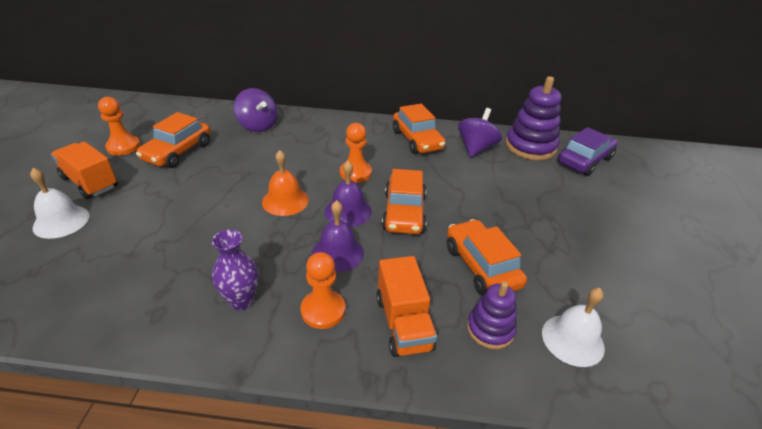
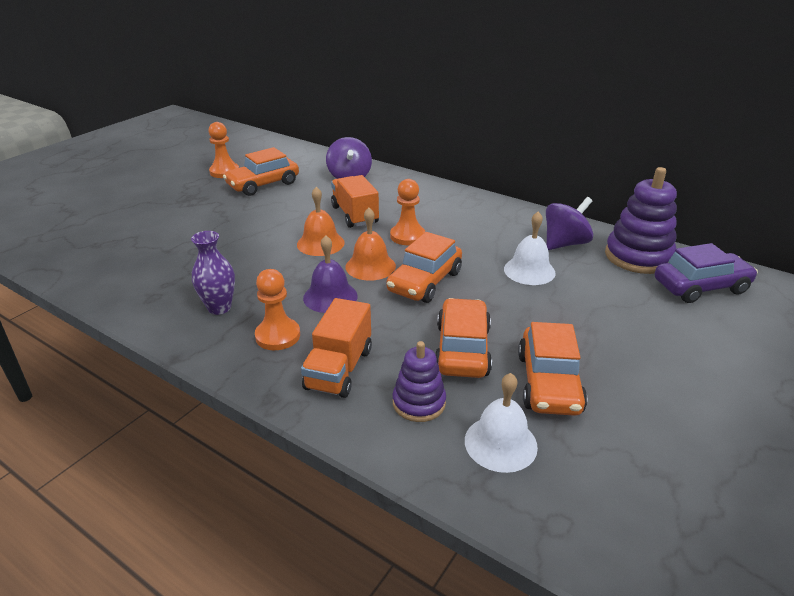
camera: 30 degrees right, 5 degrees down
white bell [30,168,90,239] -> white bell moved to [504,211,555,285]
orange truck [51,142,118,199] -> orange truck moved to [331,175,379,228]
purple bell [325,161,372,227] -> orange bell [346,208,396,281]
orange car [393,104,446,154] -> orange car moved to [518,322,587,416]

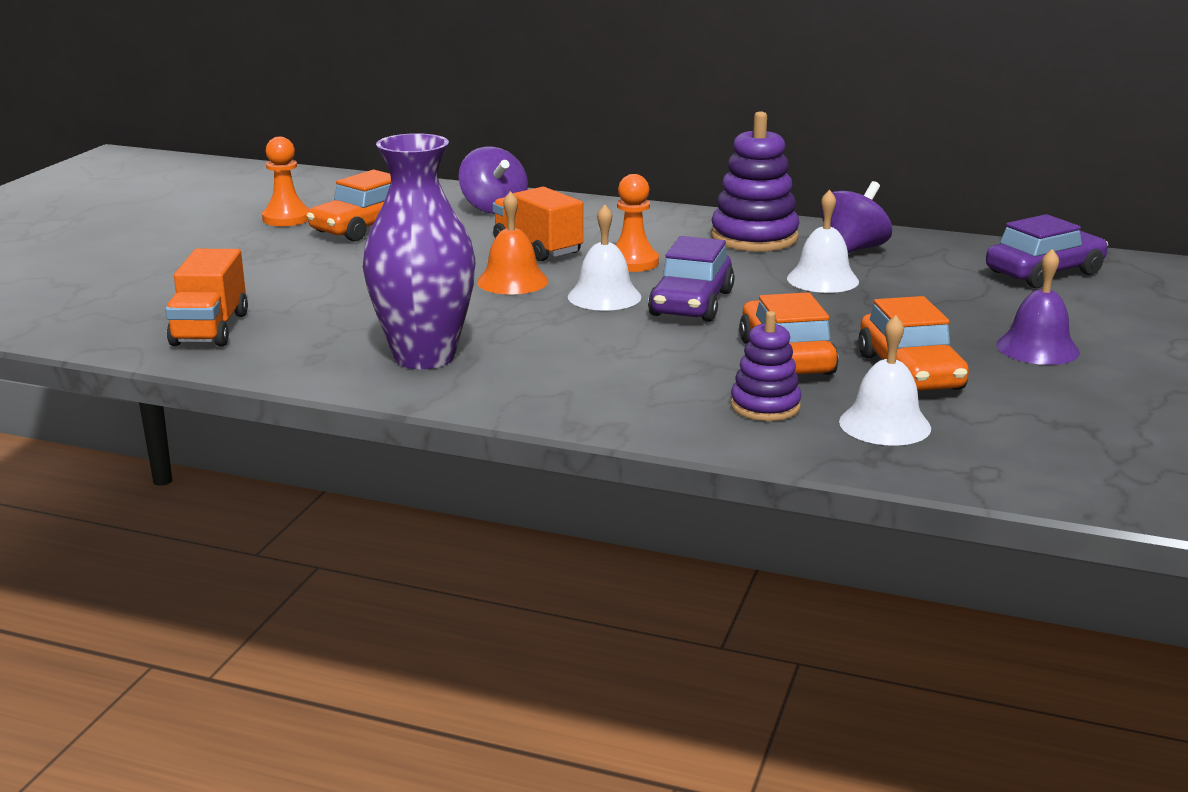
camera: 15 degrees left, 10 degrees down
purple vase [191,231,235,315] -> purple vase [363,133,475,369], size x1.83
orange pawn [255,269,300,350] -> none
orange truck [301,298,372,398] -> orange truck moved to [165,249,248,347]
purple bell [303,235,357,313] -> purple bell moved to [996,249,1080,365]
orange bell [346,208,396,281] -> white bell [568,205,641,311]
orange car [386,232,462,303] -> purple car [648,236,735,322]
purple stacking toy [605,167,677,274] -> purple stacking toy moved to [711,111,799,252]

